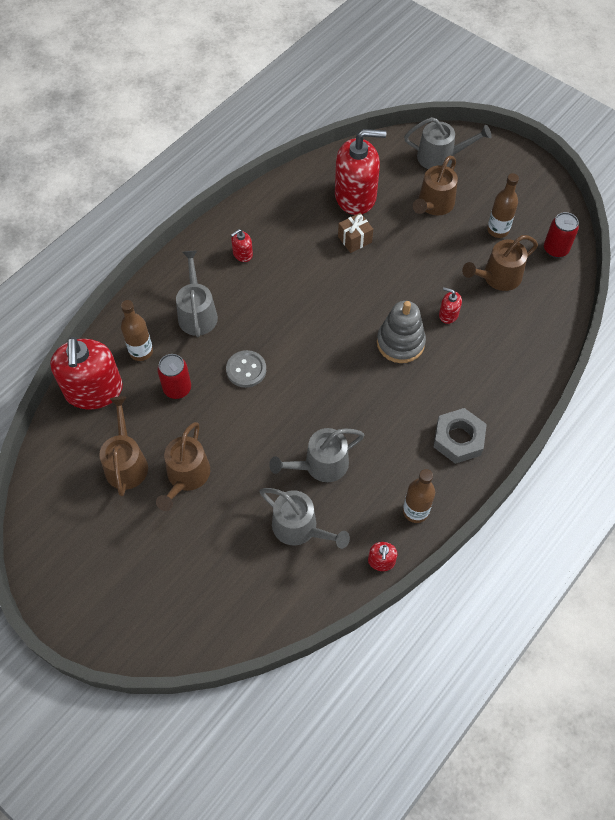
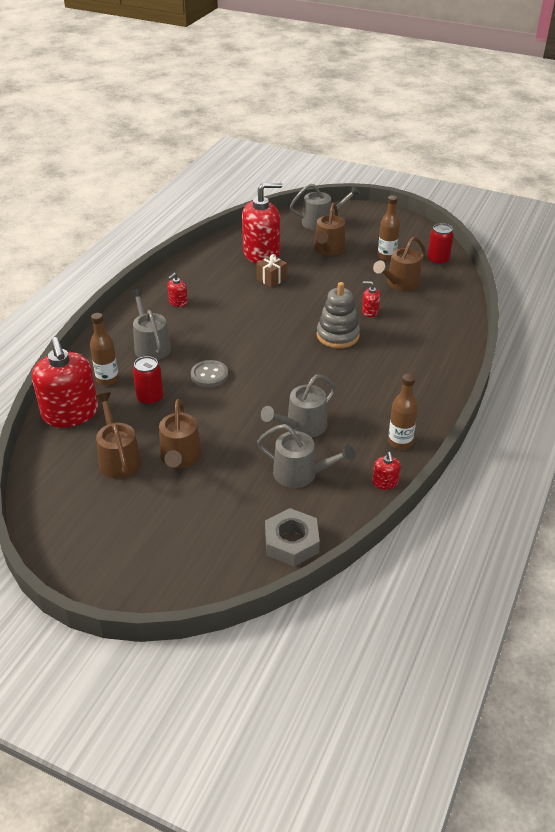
camera: 15 degrees left, 20 degrees down
grey nut [433,408,487,464] -> grey nut moved to [265,508,320,566]

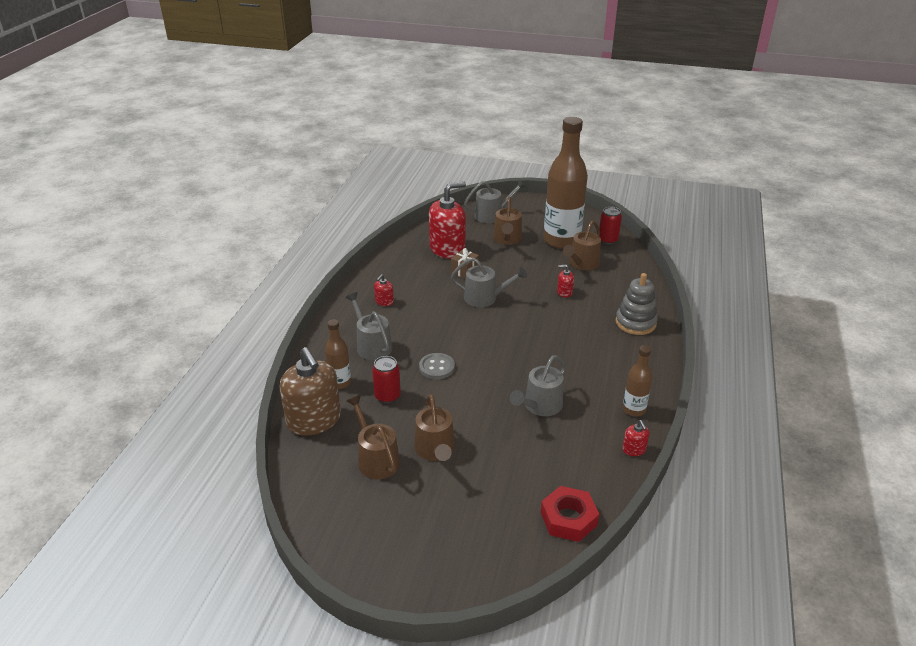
camera: 10 degrees left, 5 degrees down
red soap dispenser [32,337,99,428] -> brown soap dispenser [280,347,341,436]
grey watering can [257,424,355,488] -> grey watering can moved to [451,257,527,307]
grey nut [265,508,320,566] -> red nut [540,486,599,542]
grey stacking toy [317,282,360,348] -> grey stacking toy moved to [616,273,658,335]
brown bottle [378,196,400,261] -> brown bottle [544,117,588,249], size x2.13

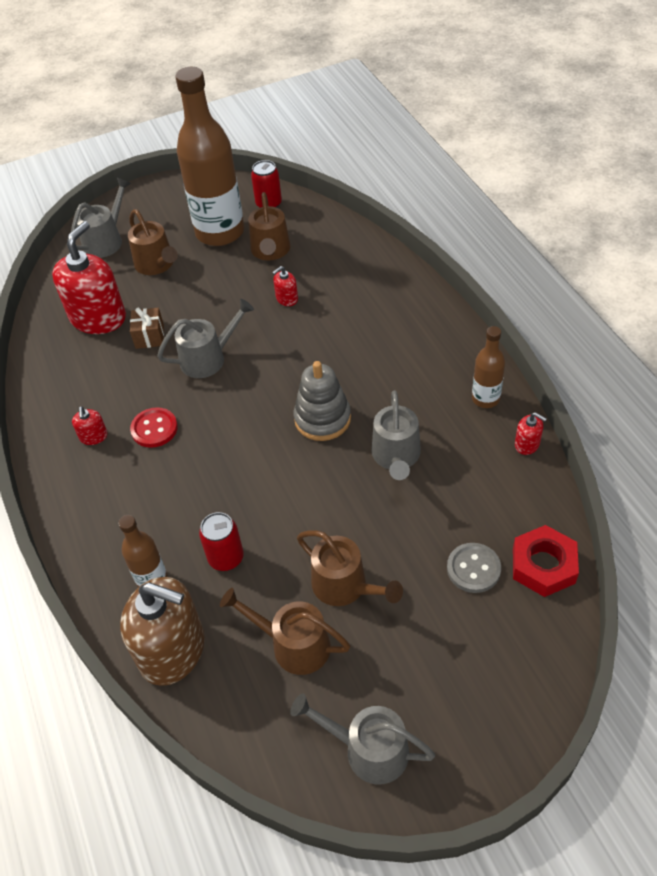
camera: 35 degrees left, 15 degrees up
grey watering can [345,292,392,360] -> grey watering can moved to [290,694,435,785]
grey button [419,353,455,379] -> grey button moved to [447,543,501,593]
grey stacking toy [616,273,658,335] -> grey stacking toy moved to [294,361,351,441]
none -> red button [130,407,178,448]

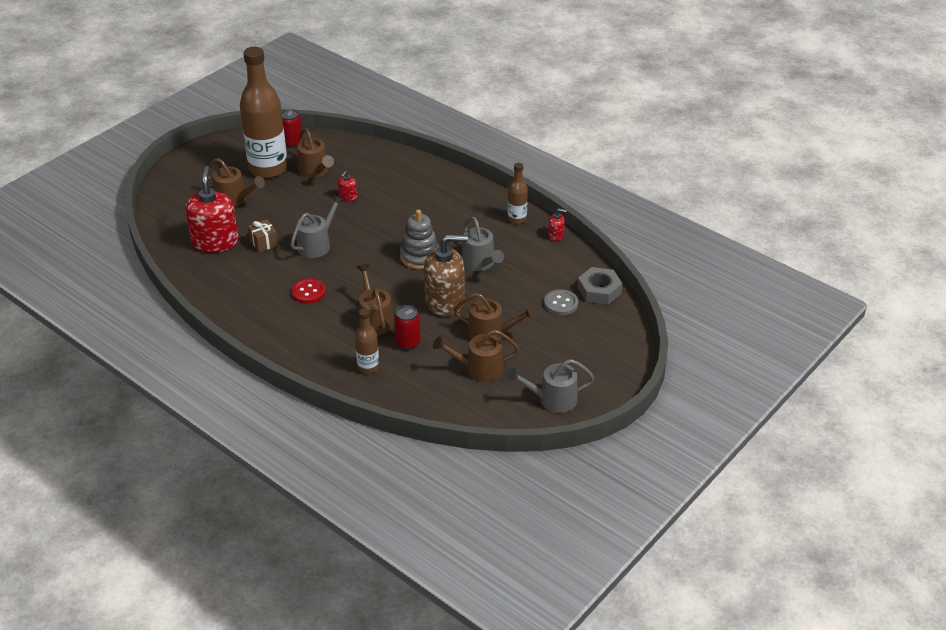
camera: 30 degrees left, 10 degrees down
grey watering can [71,178,131,258] -> none
red soap dispenser [72,406,108,445] -> none
brown soap dispenser [120,577,204,686] -> brown soap dispenser moved to [424,234,468,316]
red nut [513,525,579,597] -> grey nut [578,267,622,305]
none -> brown watering can [357,264,394,335]

